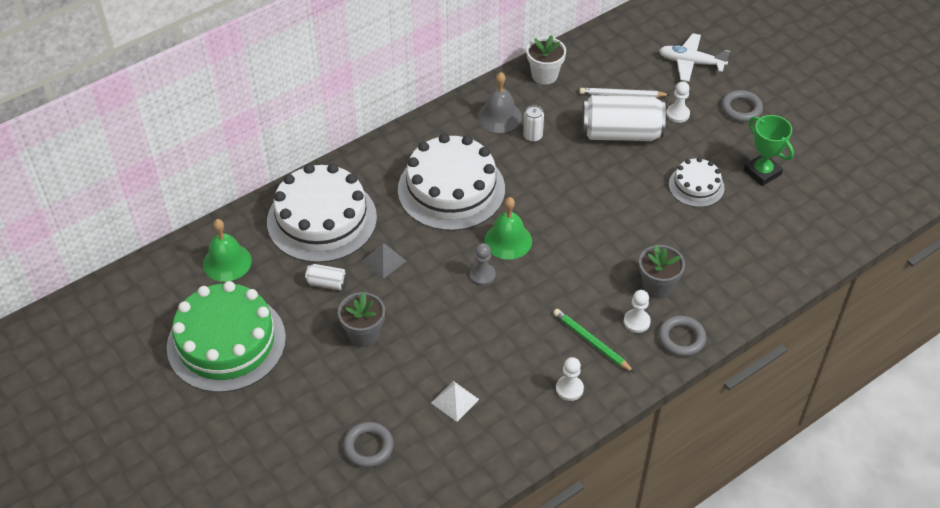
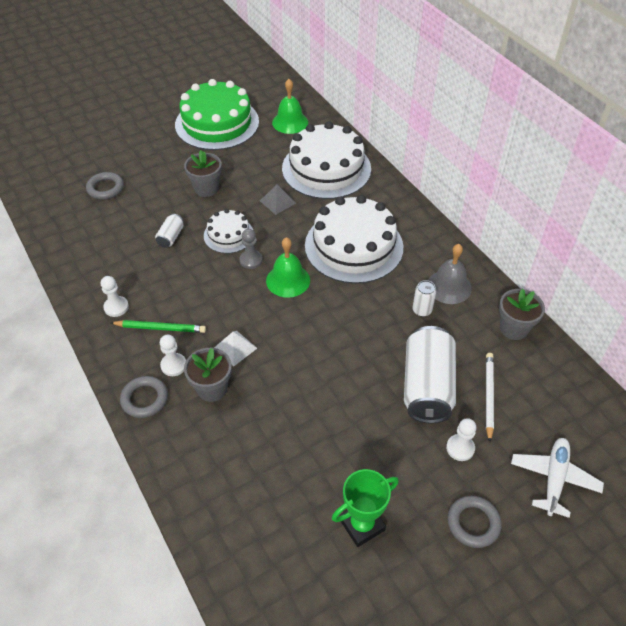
camera: 95 degrees right, 0 degrees up
white can [305,264,348,290] -> white can moved to [155,214,184,248]
white pyramid [431,381,479,422] -> white pyramid moved to [214,331,257,366]
white flower pot [526,35,566,85] -> grey flower pot [499,288,545,340]
green pencil [553,309,635,373] -> green pencil turned 45 degrees clockwise [111,320,206,333]
white cake [669,157,725,207] -> white cake moved to [204,209,253,254]

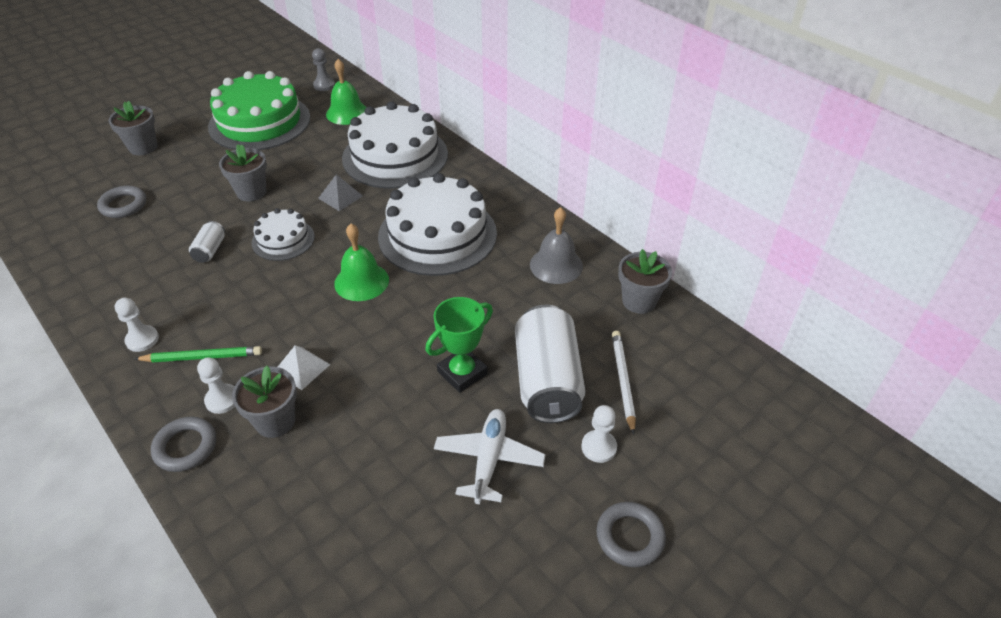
camera: 10 degrees left, 5 degrees down
grey pawn [240,229,263,269] -> grey pawn moved to [312,48,335,91]
green trophy [332,469,399,547] -> green trophy moved to [425,297,493,393]
white can [412,280,436,317] -> none
white plane [511,438,604,518] -> white plane moved to [434,409,546,504]
none -> grey flower pot [108,101,158,155]

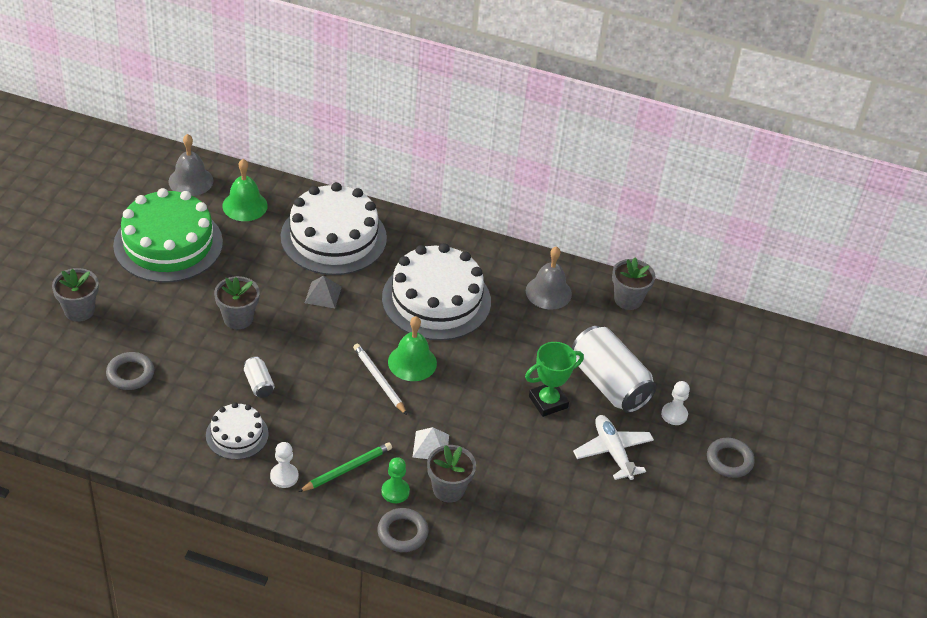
camera: 35 degrees left, 0 degrees up
white pawn [197,358,235,414] -> green pawn [381,457,410,503]
white cake [252,208,315,261] -> white cake moved to [206,402,269,460]
grey pawn [312,48,335,91] -> grey bell [168,134,213,196]
green trophy [425,297,493,393] -> green trophy turned 45 degrees clockwise [525,342,584,417]
white pencil [612,331,636,435] -> white pencil moved to [353,343,407,415]

